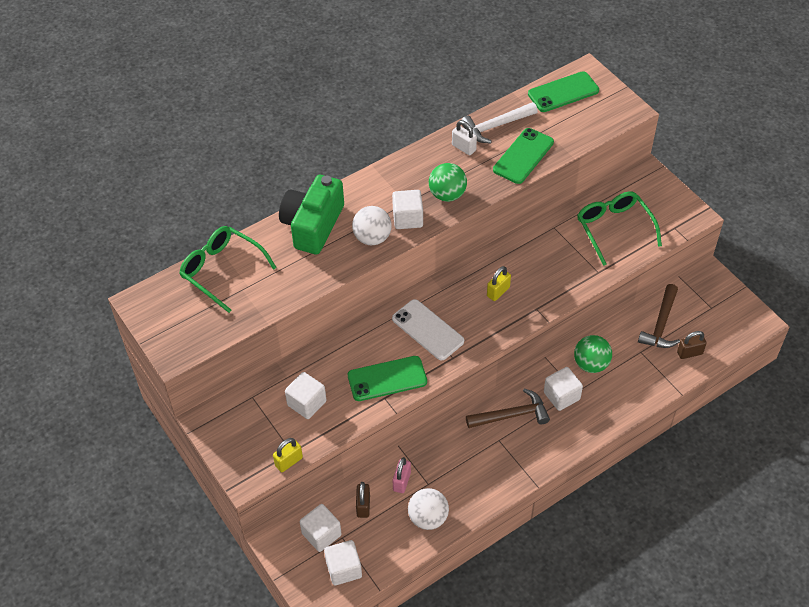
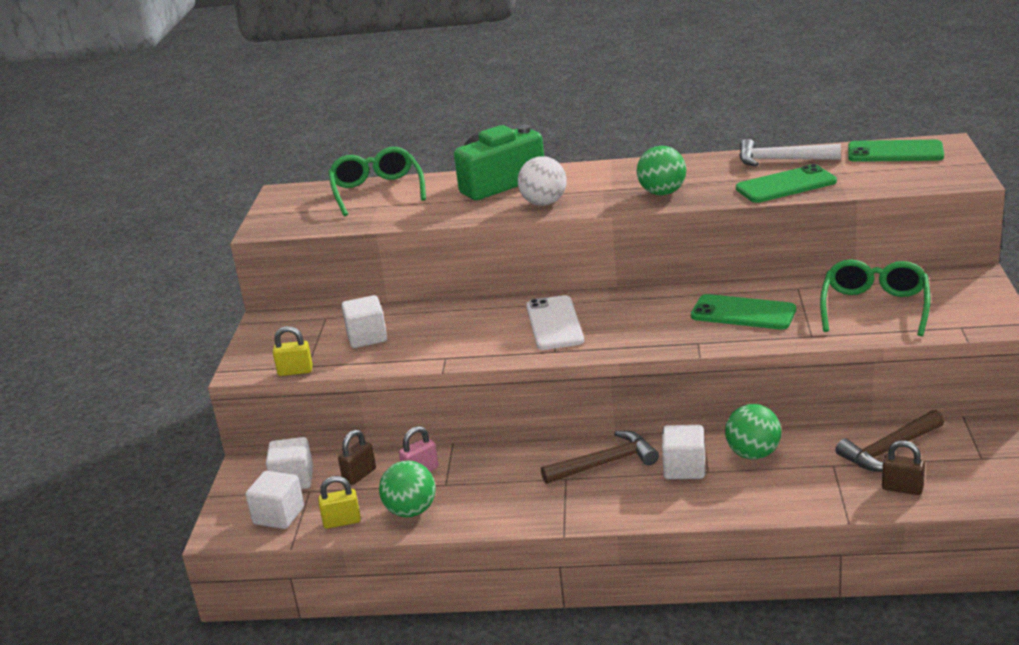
camera: 40 degrees right, 25 degrees down
green phone [348,356,427,401] -> green phone moved to [691,294,796,330]
white cube [392,190,423,229] -> none
white ball [408,488,449,530] -> green ball [379,460,436,517]
white padlock [452,121,477,155] -> none
brown hammer [466,388,550,428] -> brown hammer turned 45 degrees counterclockwise [541,431,659,484]
yellow padlock [487,266,511,301] -> yellow padlock moved to [318,476,361,529]

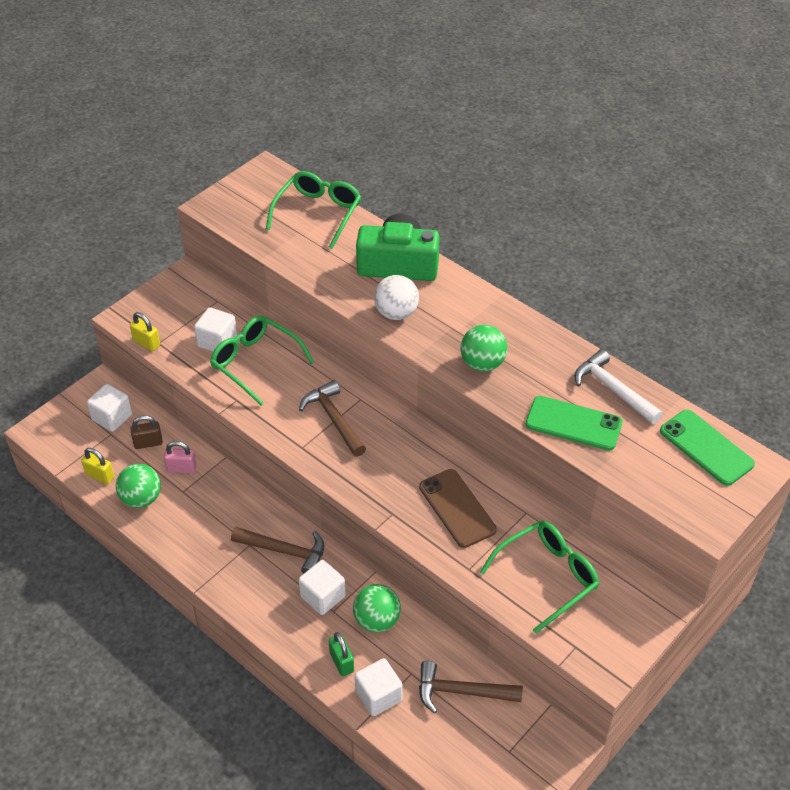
camera: 35 degrees right, 20 degrees up
white cube [246,471,304,529] -> white cube moved to [355,658,403,716]
white phone [526,295,584,350] -> brown hammer [299,380,366,457]
green phone [691,294,796,330] -> brown phone [419,469,497,548]
brown padlock [882,440,925,495] -> none
none -> green glasses [210,316,314,406]
none -> green padlock [329,632,354,676]

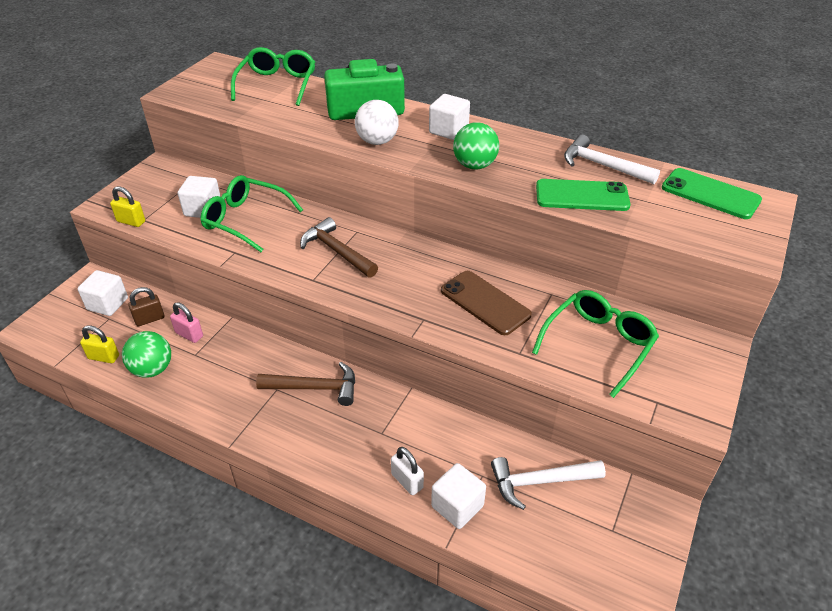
camera: 15 degrees left, 5 degrees down
pink padlock [164,441,196,473] -> pink padlock turned 45 degrees clockwise [170,302,203,343]
white cube [299,560,346,615] -> white cube moved to [429,94,470,140]
green padlock [329,632,354,676] -> white padlock [391,447,424,495]
green ball [353,584,401,633] -> none
brown hammer [419,661,523,714] -> white hammer [491,457,606,510]

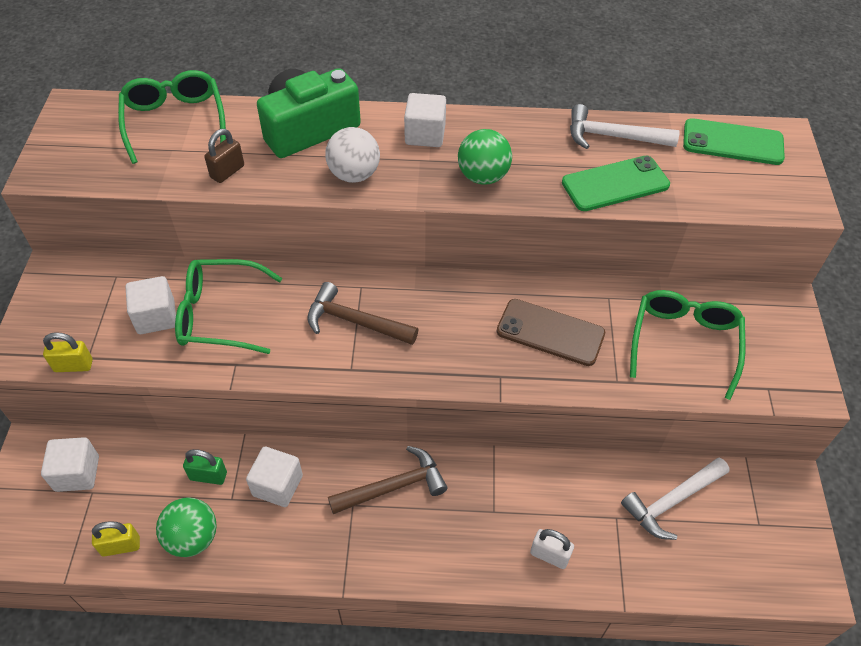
camera: 25 degrees left, 10 degrees up
brown padlock [128,287,164,326] -> brown padlock moved to [204,129,244,183]
pink padlock [170,302,203,343] -> green padlock [183,449,227,485]
white cube [431,463,486,529] -> white cube moved to [246,447,303,507]

